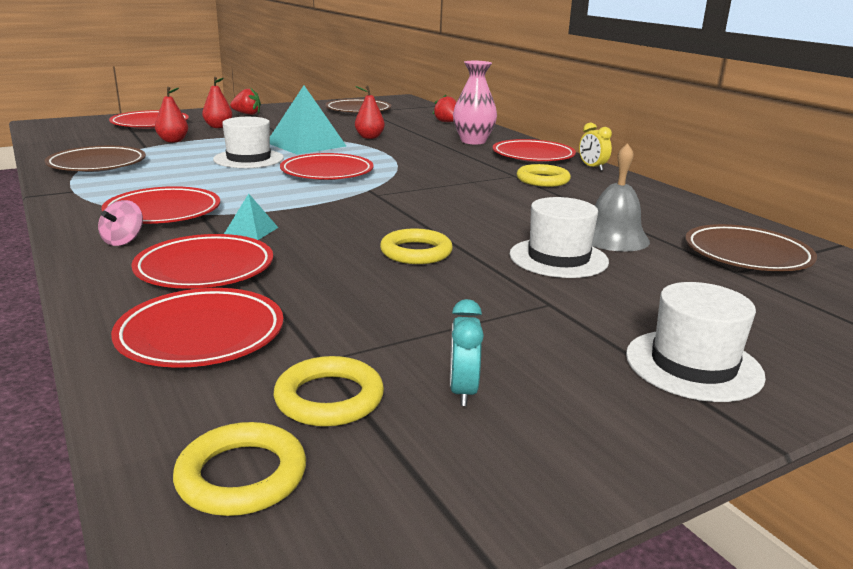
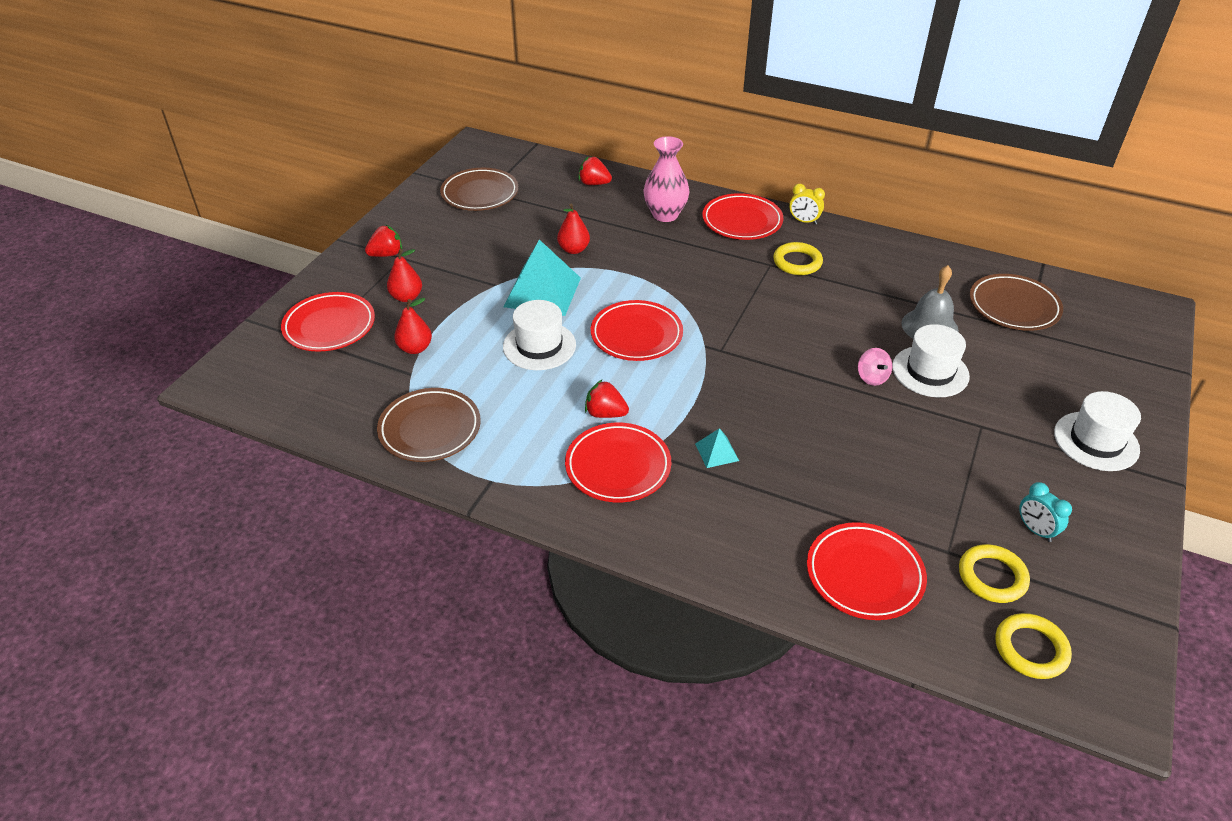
camera: 35 degrees left, 20 degrees up
pink spinning top [98,200,143,246] -> pink spinning top moved to [858,348,892,386]
red plate [131,234,273,289] -> none
yellow ring [380,229,453,264] -> none
none -> red strawberry [585,380,629,418]

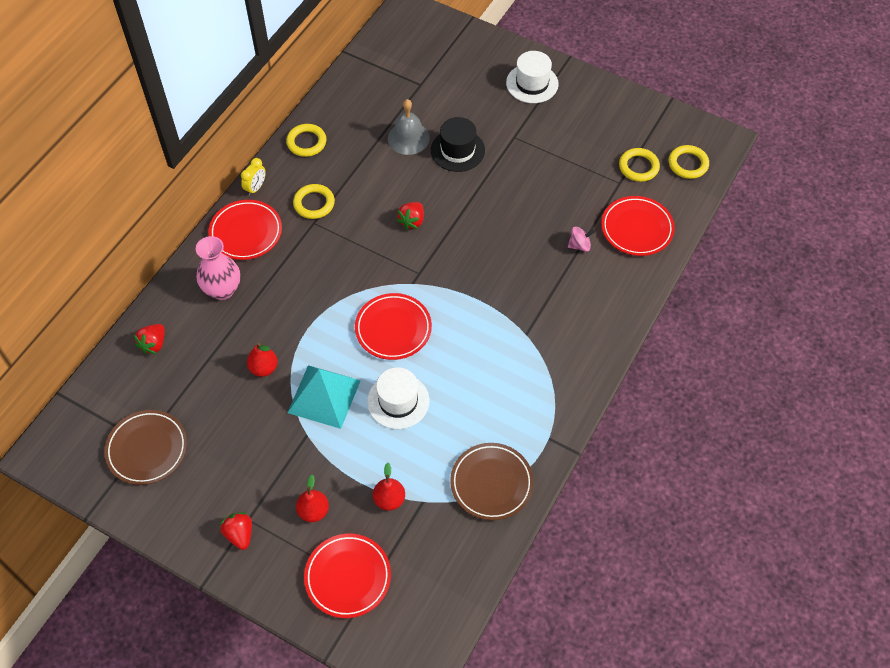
camera: 85 degrees left, 15 degrees up
red plate [565,423,671,502] -> none
red strawberry [585,380,629,418] -> red strawberry moved to [397,202,424,230]
turquoise pyramid [695,428,739,468] -> none
pink spinning top [858,348,892,386] -> pink spinning top moved to [568,226,595,252]
white hat [892,324,970,397] -> black hat [431,117,485,172]
brown plate [970,274,1063,331] -> none
turquoise clock [1019,482,1072,542] -> none
none -> yellow ring [286,124,327,157]

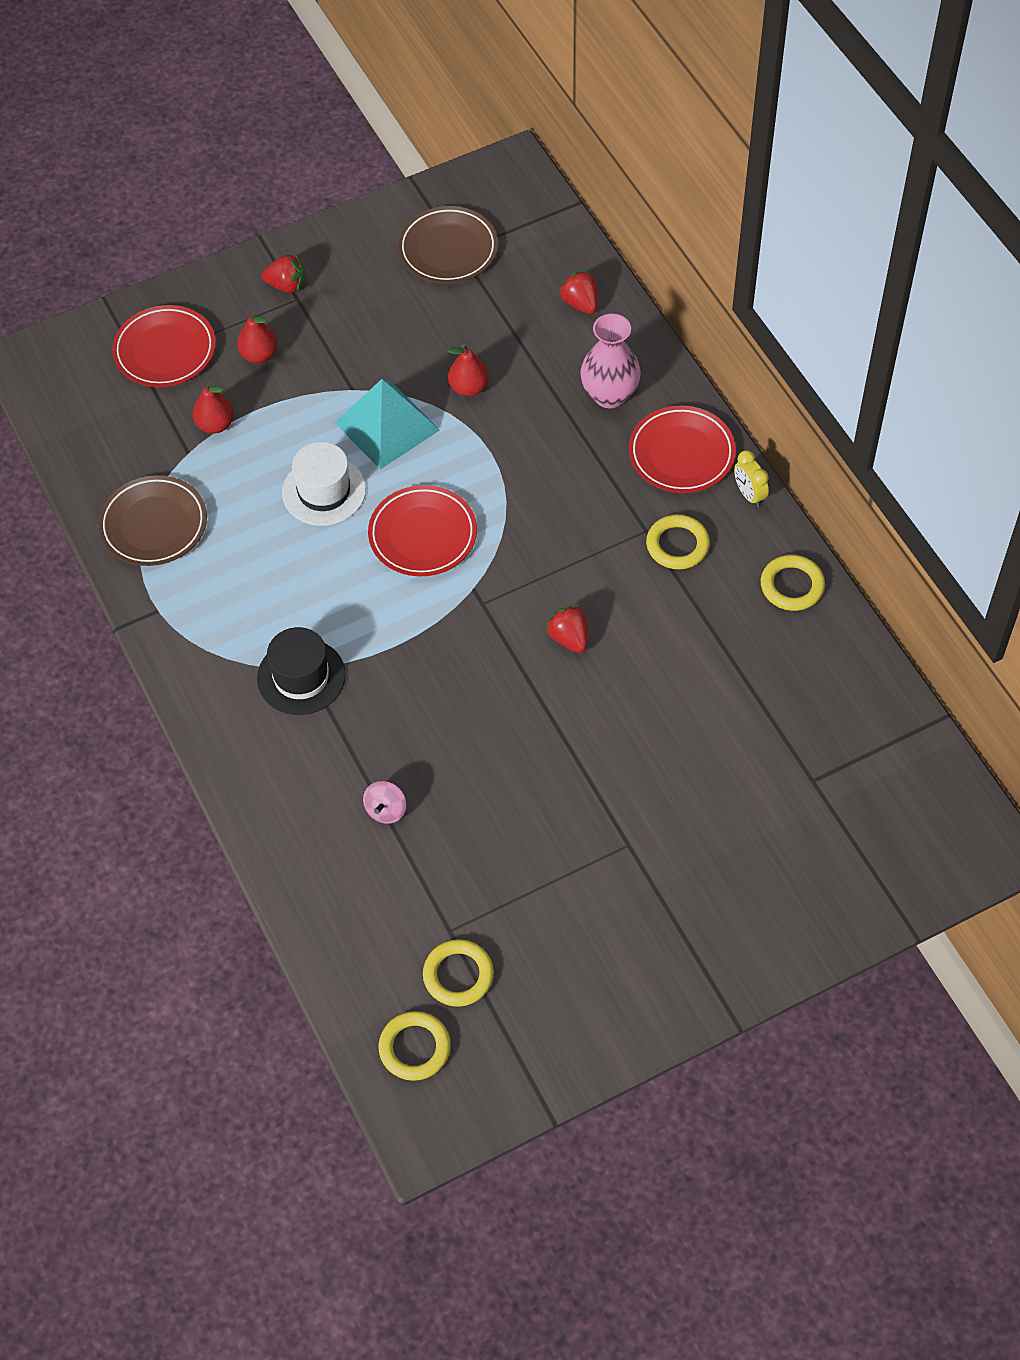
camera: 125 degrees right, 0 degrees up
grey bell [388,99,430,155] -> none
black hat [431,117,485,172] -> black hat moved to [257,627,346,715]
white hat [506,51,559,103] -> none
red plate [601,196,675,256] -> none

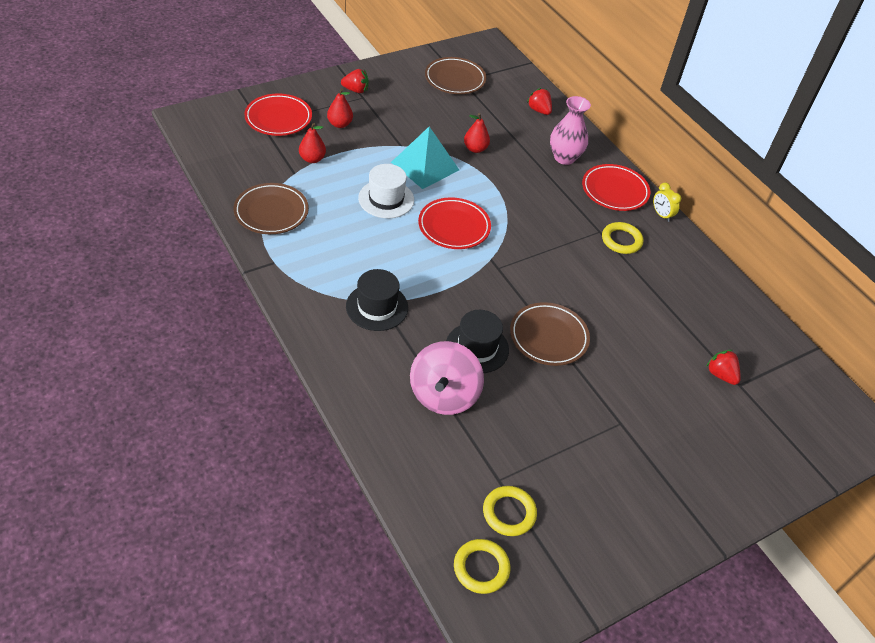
camera: 10 degrees left, 10 degrees down
pink spinning top [363,781,406,824] -> pink spinning top [410,341,484,415], size x2.21
red strawberry [545,604,588,653] -> red strawberry moved to [706,350,741,385]
yellow ring [761,555,825,611] -> none
none -> black hat [446,310,509,373]
none -> brown plate [510,302,590,366]

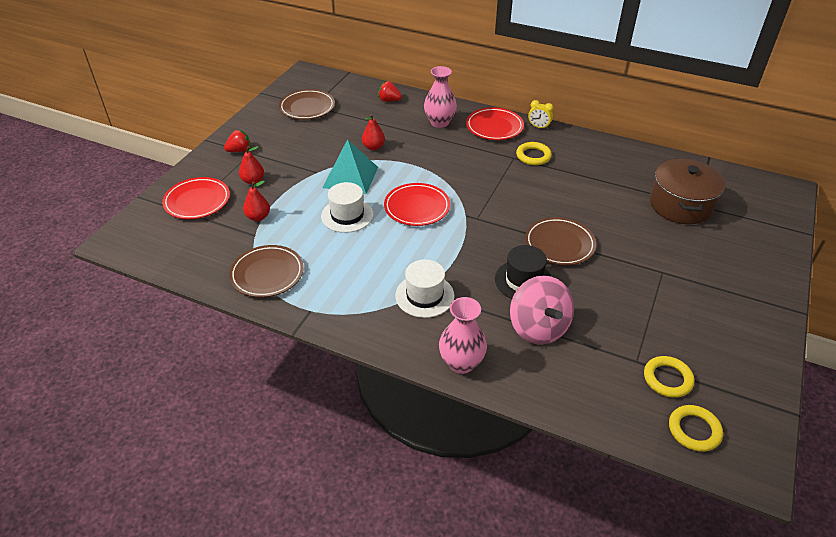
camera: 30 degrees left, 5 degrees down
black hat [346,269,408,331] -> white hat [395,259,454,318]
red strawberry [706,350,741,385] -> brown pot [650,158,725,224]
none -> pink vase [439,297,487,374]

